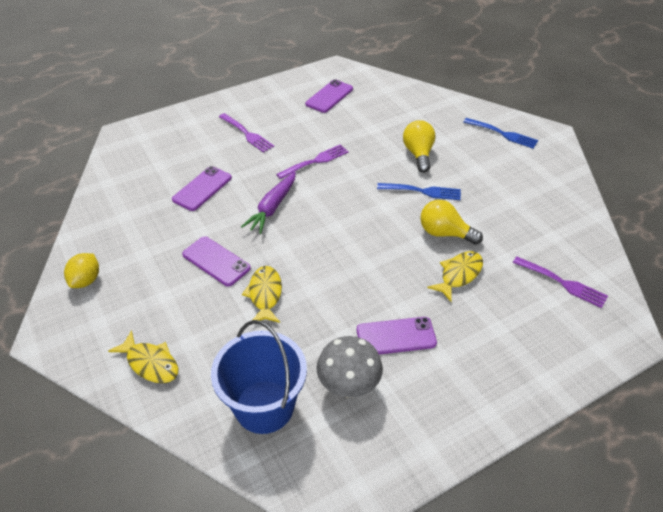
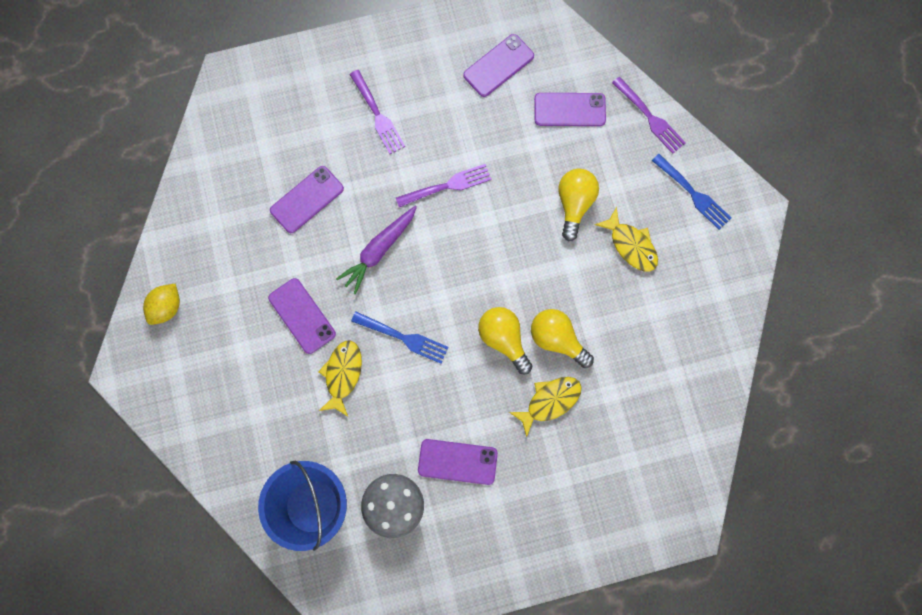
camera: 15 degrees right, 30 degrees up
yellow fish [108,330,178,383] -> yellow fish moved to [595,207,658,272]
blue fork [377,183,461,200] -> blue fork moved to [351,312,449,364]
purple fork [513,256,608,308] -> purple fork moved to [612,77,686,154]
none -> yellow light bulb [478,307,533,375]
none -> purple phone [534,93,606,126]

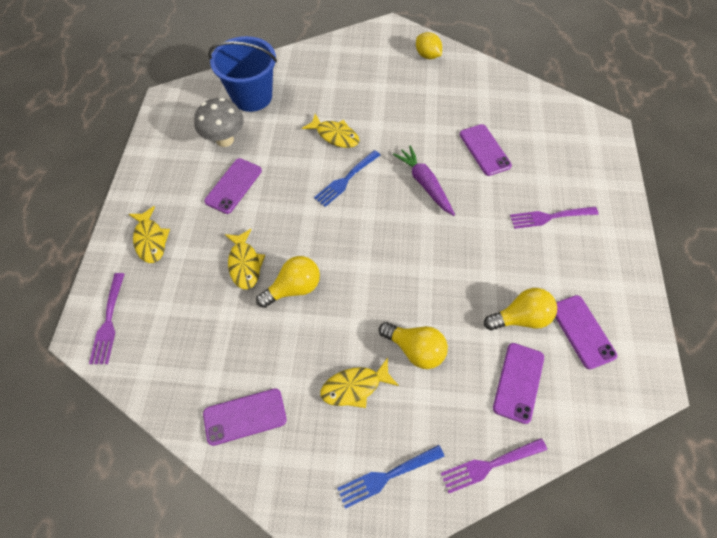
camera: 110 degrees right, 15 degrees down
purple phone [268,278,336,354] -> purple phone moved to [203,388,287,446]
purple fork [396,164,491,207] -> purple fork moved to [89,273,125,364]
yellow light bulb [478,307,533,375] -> yellow light bulb moved to [484,288,557,331]
none -> yellow fish [129,206,170,263]

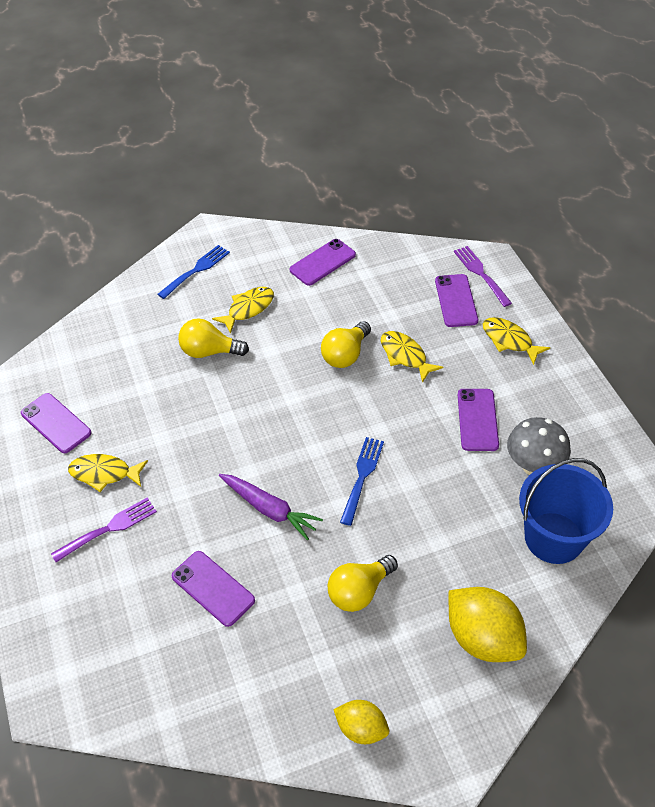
camera: 155 degrees right, 10 degrees down
yellow fish [302,114,360,148] -> yellow fish moved to [68,454,148,492]
purple fork [441,438,547,493] -> none
yellow light bulb [484,288,557,331] -> yellow light bulb moved to [328,555,398,612]
purple phone [493,343,544,424] -> purple phone moved to [435,274,478,327]
none -> yellow lemon [448,587,527,662]

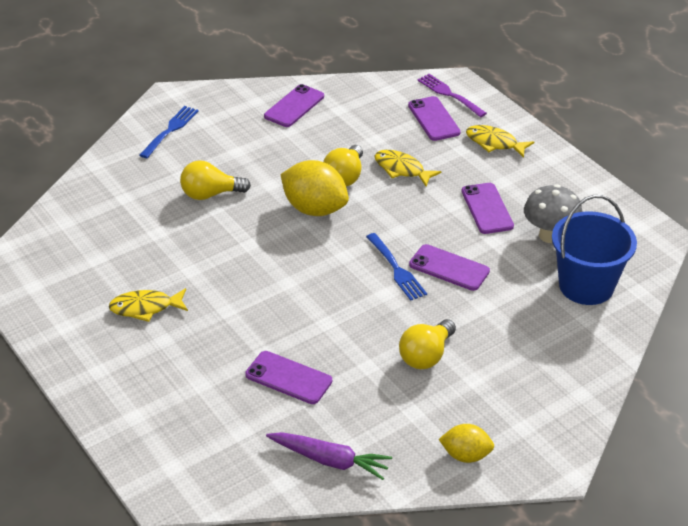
camera: 15 degrees left, 10 degrees down
purple phone [21,393,91,453] -> purple phone moved to [409,244,490,291]
purple fork [51,498,157,562] -> none
yellow fish [212,287,274,334] -> none
purple carrot [219,474,323,541] -> purple carrot moved to [266,432,392,480]
blue fork [340,437,384,526] -> blue fork turned 150 degrees clockwise [366,233,427,301]
yellow lemon [448,587,527,662] -> yellow lemon moved to [280,160,349,216]

